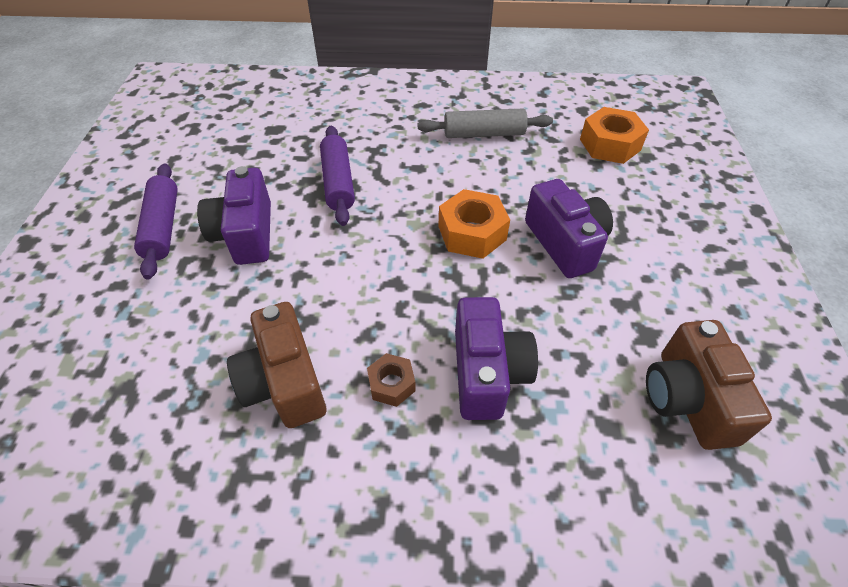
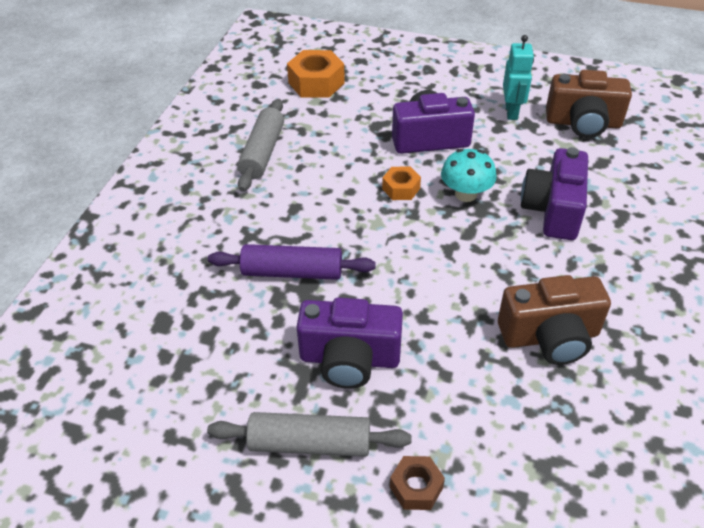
camera: 75 degrees left, 5 degrees down
purple rolling pin [134,163,178,279] -> grey rolling pin [207,412,412,457]
brown nut [367,353,416,407] -> brown nut moved to [390,456,445,510]
orange nut [438,189,510,259] -> orange nut [382,167,421,200], size x0.58
purple camera [455,297,538,420] -> purple camera turned 90 degrees counterclockwise [521,147,588,240]
none -> turquoise mushroom [441,149,497,202]
none -> turquoise robot [503,35,534,120]

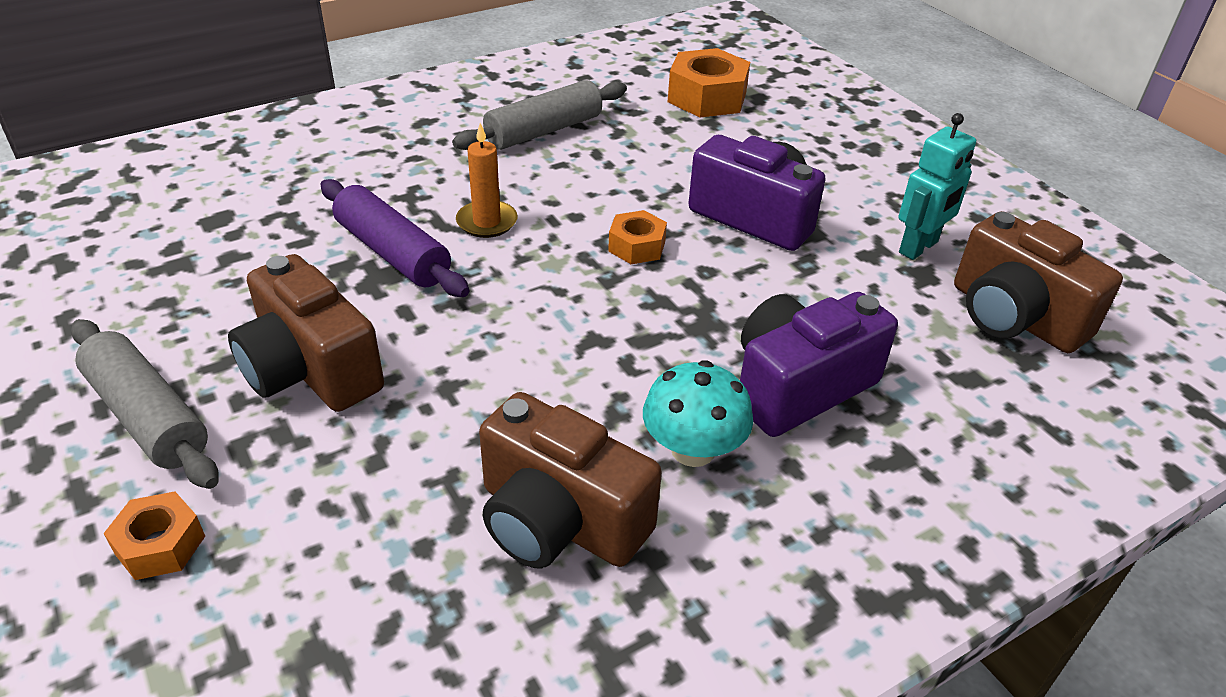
camera: 40 degrees right, 5 degrees down
purple camera [297,297,403,389] -> brown camera [228,254,384,412]
brown nut [390,456,445,510] -> orange nut [103,491,205,580]
turquoise mushroom [441,149,497,202] -> turquoise mushroom moved to [643,360,753,467]
none -> orange candle [456,123,517,238]

